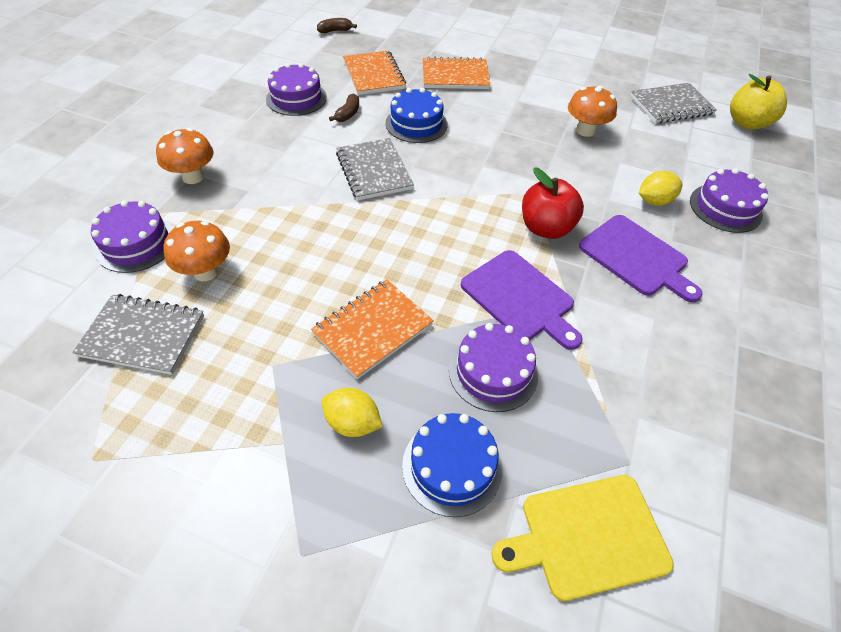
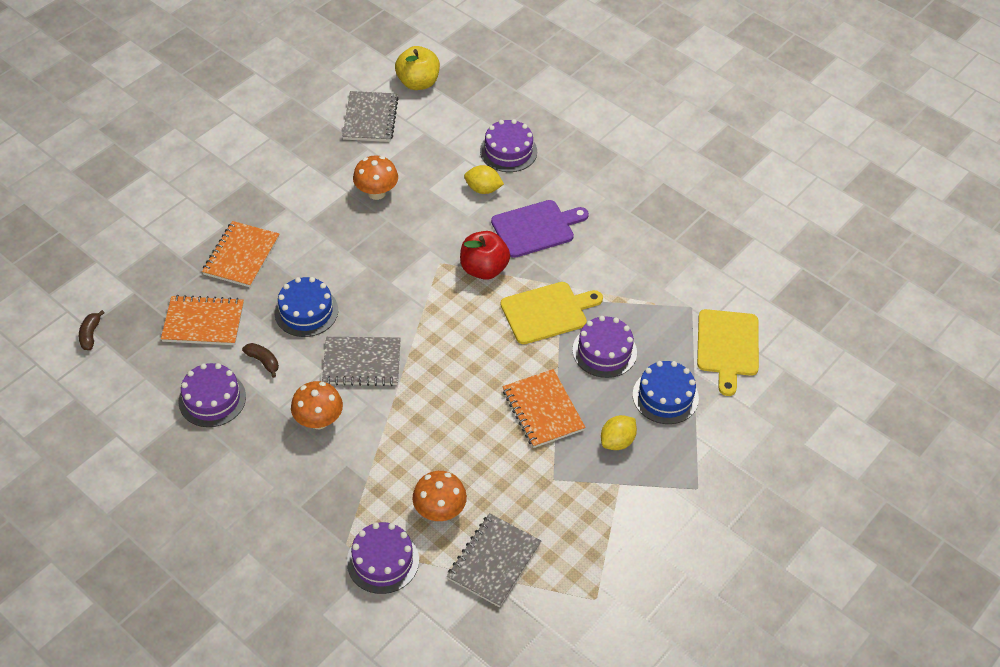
camera: 70 degrees left, 0 degrees up
orange mushroom [156,128,214,184] -> orange mushroom moved to [291,381,343,429]
purple cutting board [461,250,583,350] -> yellow cutting board [500,282,603,344]
yellow lemon [639,171,682,206] -> yellow lemon turned 75 degrees counterclockwise [464,165,504,194]

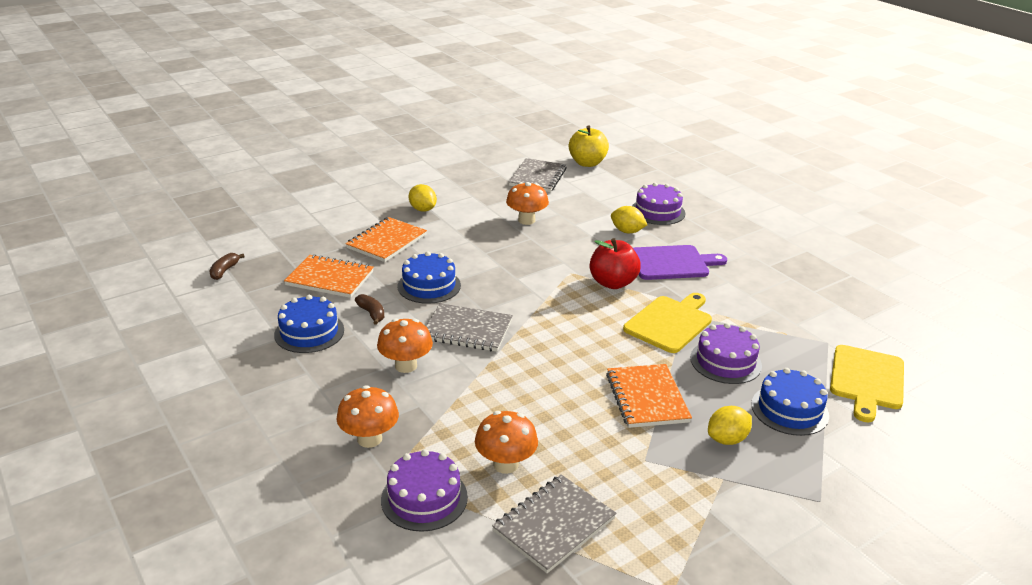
camera: 15 degrees right, 20 degrees down
purple cake [178,363,246,427] -> blue cake [274,295,344,353]
yellow cutting board [500,282,603,344] -> yellow cutting board turned 45 degrees counterclockwise [623,293,712,353]
none -> orange mushroom [336,385,399,448]
none -> yellow lemon [409,184,437,212]

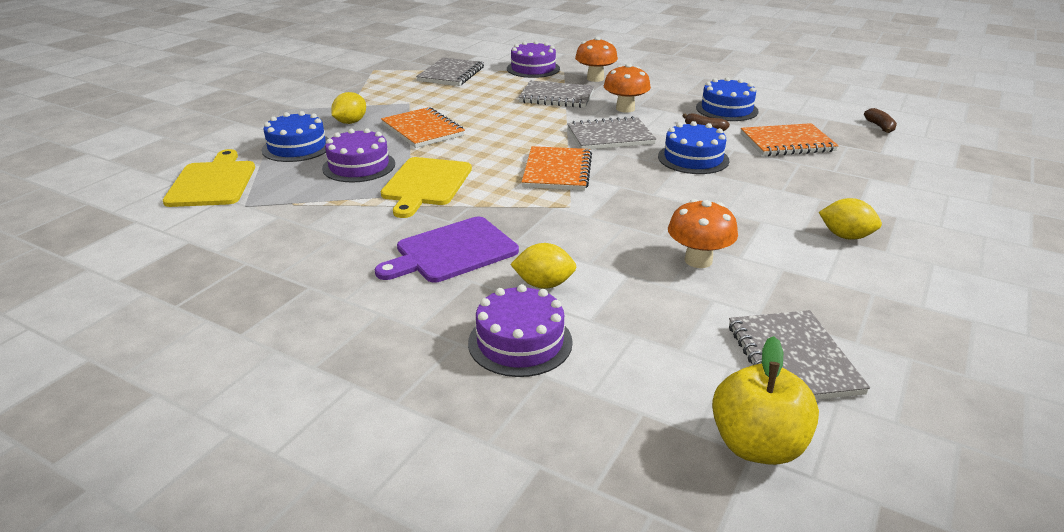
camera: 155 degrees right, 0 degrees up
orange notebook [345,217,427,262] -> orange notebook moved to [522,146,592,191]
orange mushroom [475,411,538,474] -> none
red apple [590,238,641,289] -> none
none -> grey notebook [518,81,594,108]

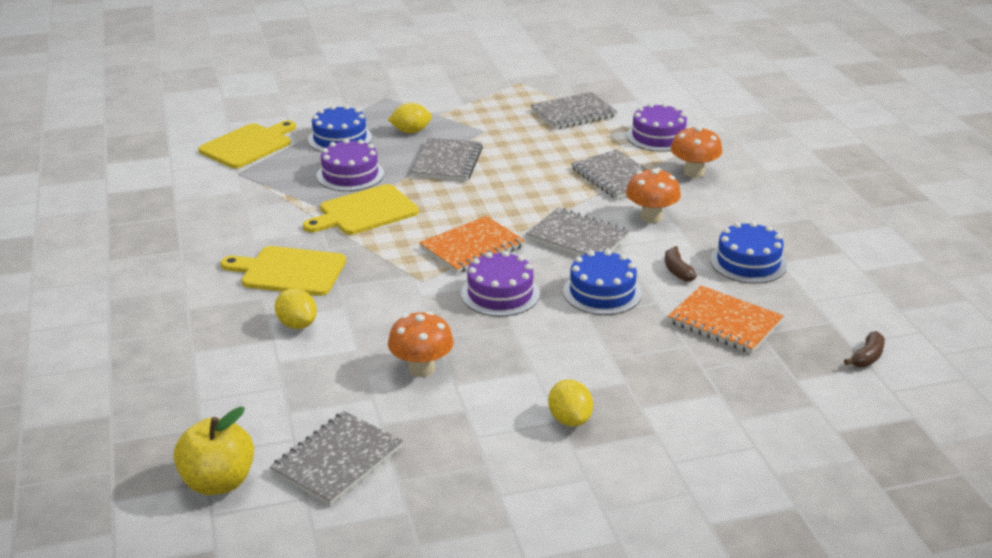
camera: 45 degrees right, 0 degrees up
purple cutting board [375,217,519,282] -> yellow cutting board [220,246,346,296]
orange notebook [381,107,465,148] -> grey notebook [411,138,483,182]
purple cake [468,284,573,377] -> purple cake moved to [461,251,540,317]

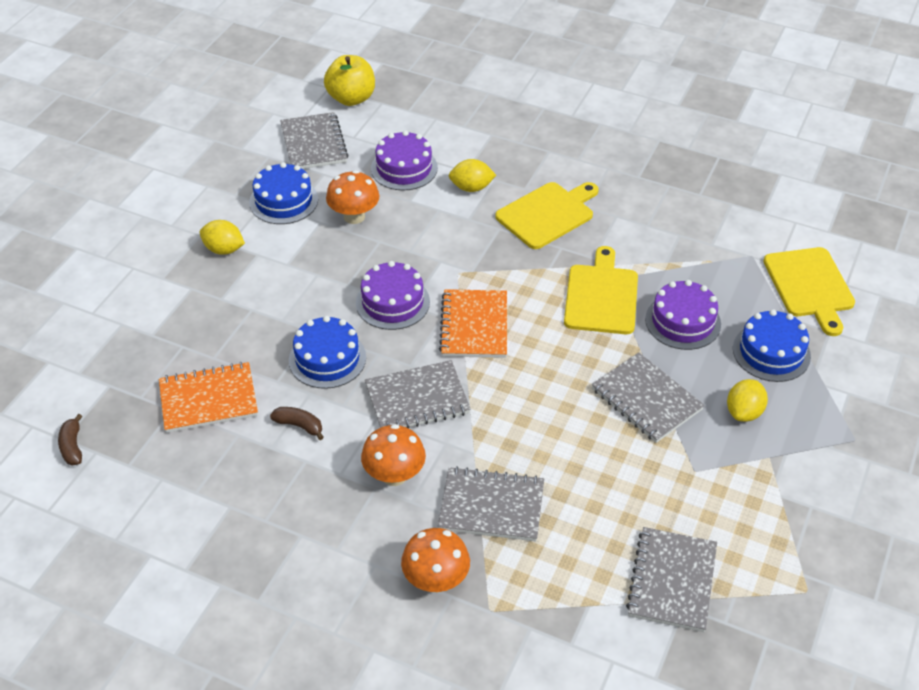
camera: 130 degrees right, 15 degrees up
purple cake [627,103,687,152] -> purple cake moved to [371,130,438,191]
blue cake [710,222,787,284] -> blue cake moved to [249,162,318,224]

